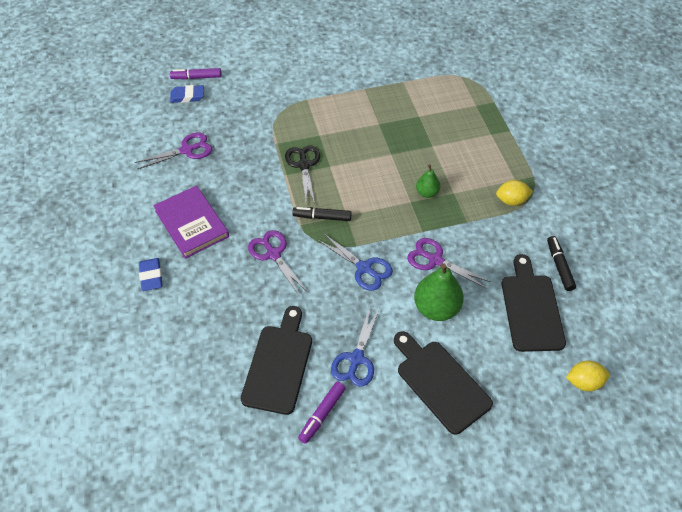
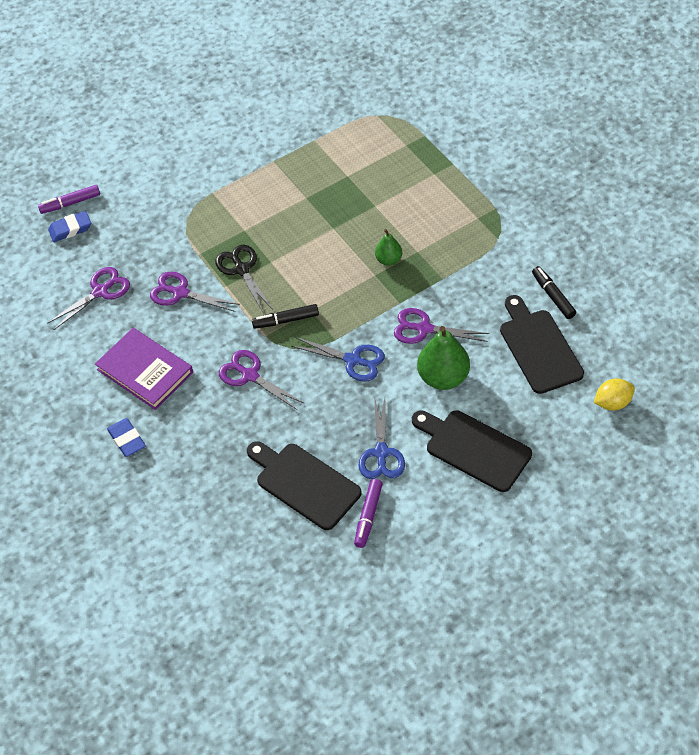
camera: 15 degrees left, 0 degrees up
black cutting board [241,306,312,415] -> black cutting board turned 45 degrees counterclockwise [247,441,362,530]
yellow lemon [496,180,533,206] -> none
none -> purple scissors [150,272,240,312]

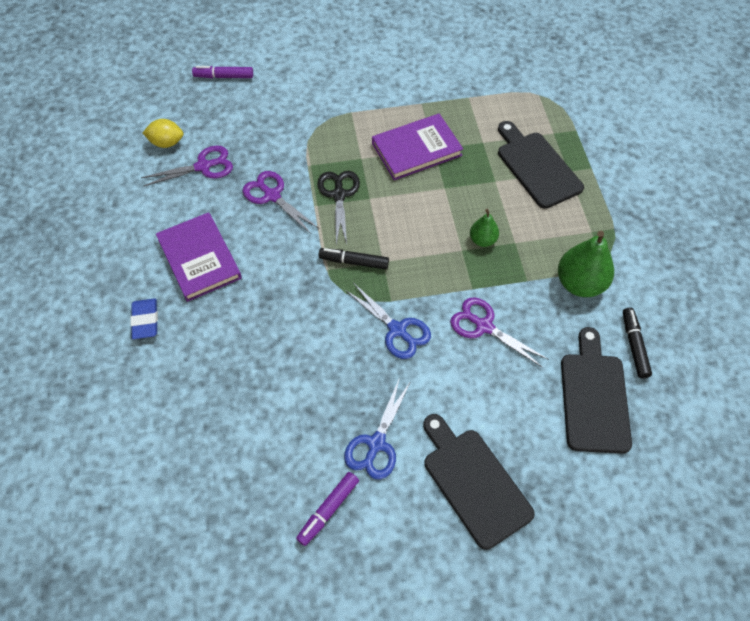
camera: 20 degrees right, 5 degrees up
blue eraser [48,211,91,242] -> none
purple scissors [219,350,305,410] -> none
black cutting board [247,441,362,530] -> black cutting board moved to [498,121,584,209]
green pear [417,326,470,390] -> green pear moved to [558,231,614,297]
yellow lemon [594,379,635,411] -> yellow lemon moved to [143,119,183,148]
none -> purple book [372,113,463,180]

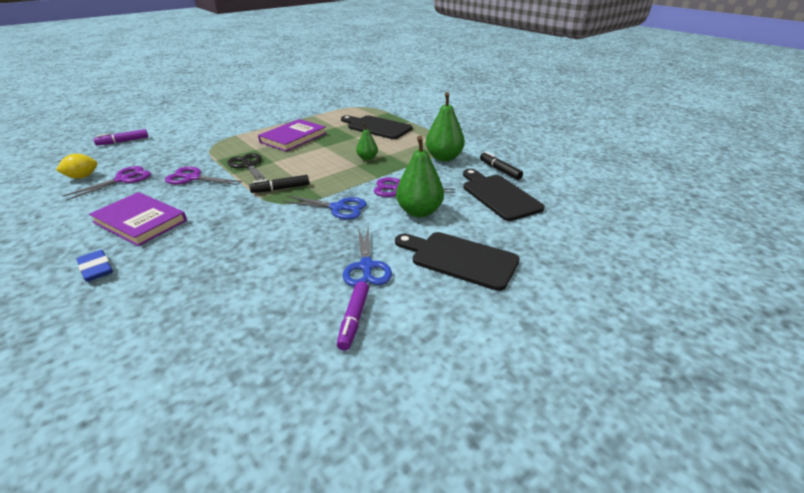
camera: 30 degrees left, 25 degrees down
none -> green pear [396,136,444,218]

